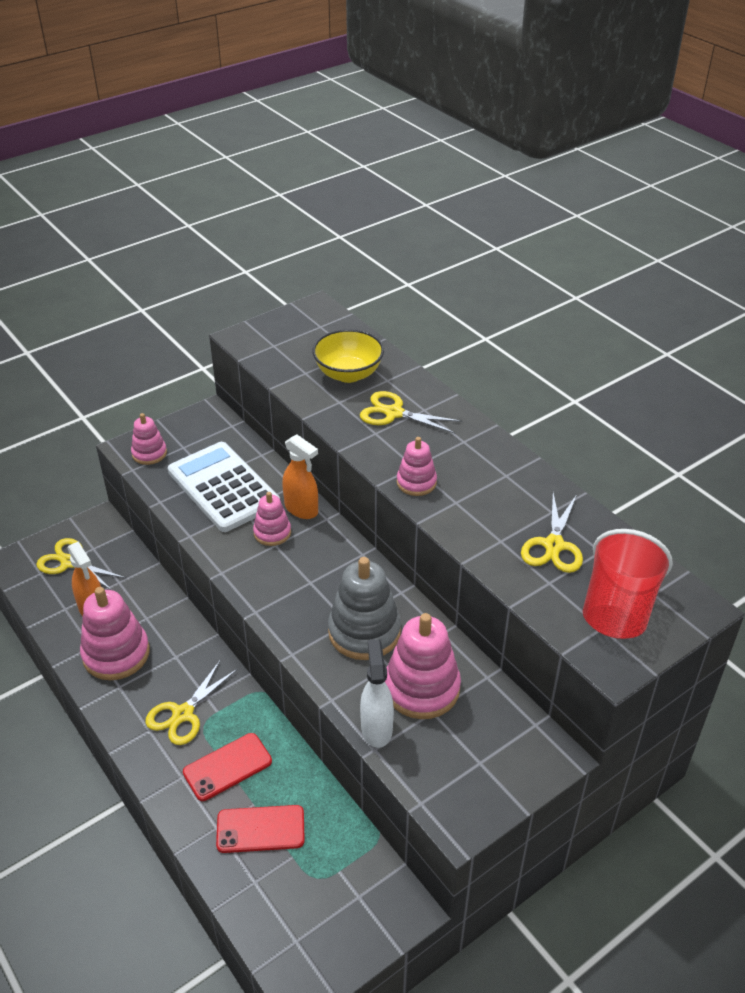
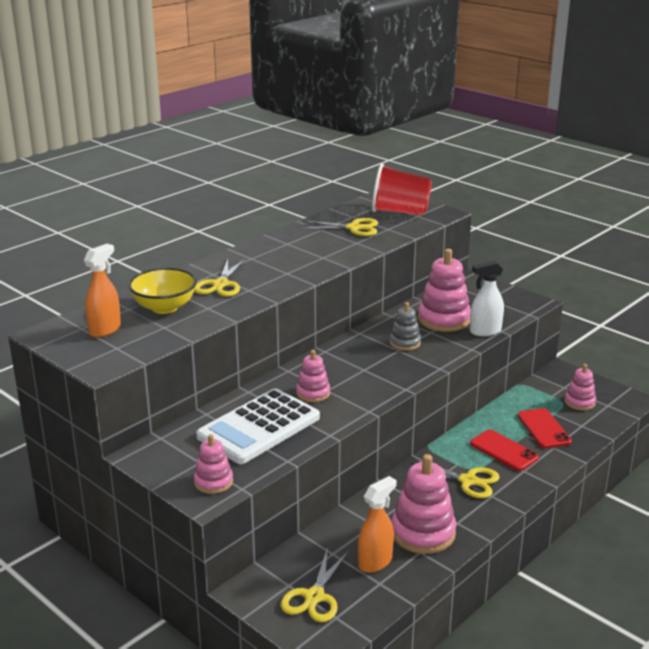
camera: 100 degrees left, 15 degrees down
orange spray bottle [282,434,318,519] -> orange spray bottle moved to [84,244,121,338]
grey stacking toy [328,557,401,660] -> grey stacking toy [390,302,421,351], size x0.57
pink stacking toy [397,437,437,496] -> pink stacking toy moved to [565,364,596,410]

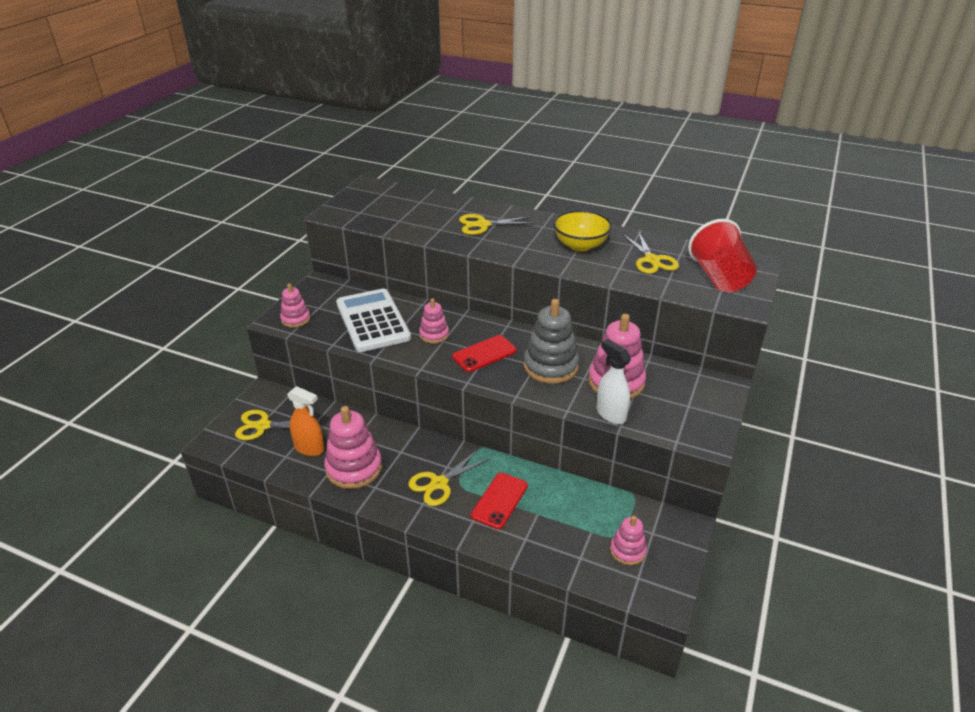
camera: 70 degrees right, 10 degrees up
orange spray bottle [84,244,121,338] -> none
yellow bowl [128,268,197,314] -> yellow bowl moved to [553,210,612,252]
white calculator [196,388,320,464] -> white calculator turned 45 degrees clockwise [336,288,411,352]
grey stacking toy [390,302,421,351] -> grey stacking toy [524,299,579,384], size x1.76
yellow scissors [406,459,500,498] -> yellow scissors turned 45 degrees clockwise [408,449,490,506]
red phone [518,408,572,448] -> red phone moved to [452,335,517,372]

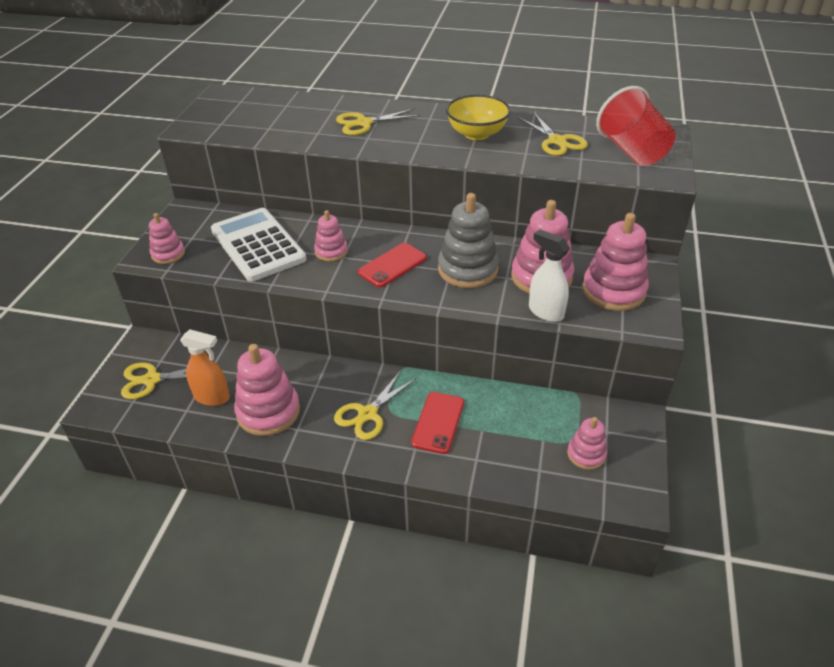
camera: 10 degrees left, 5 degrees up
none -> pink stacking toy [582,213,649,311]

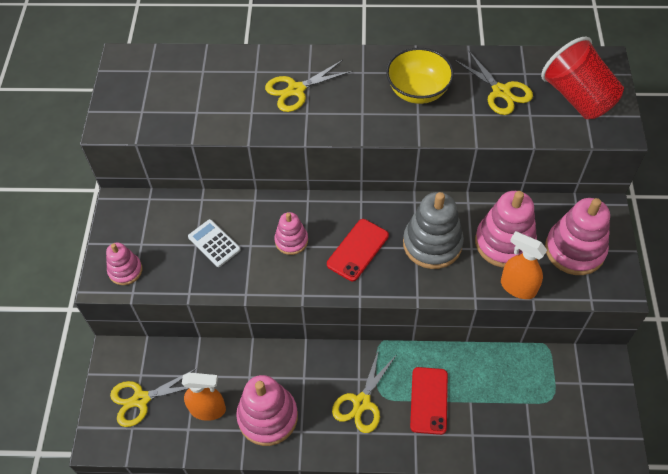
camera: 10 degrees left, 15 degrees up
white calculator [211,208,306,282] -> white calculator [188,219,241,267], size x0.47
white spray bottle [529,229,570,322] -> orange spray bottle [501,231,547,299]
pink stacking toy [567,417,607,470] -> none

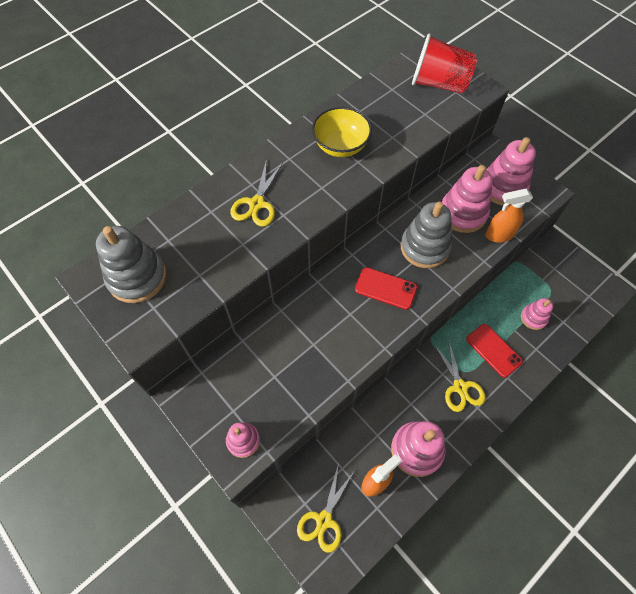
camera: 45 degrees left, 5 degrees up
white calculator [188,219,241,267] -> none
pink stacking toy [274,212,308,255] -> pink stacking toy moved to [521,298,553,330]
red phone [327,219,389,281] -> red phone turned 60 degrees counterclockwise [355,267,417,310]
yellow scissors [454,51,533,115] -> none
none -> grey stacking toy [96,226,167,303]

